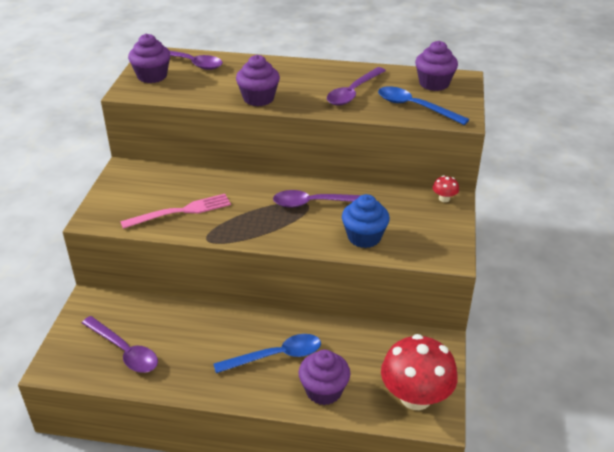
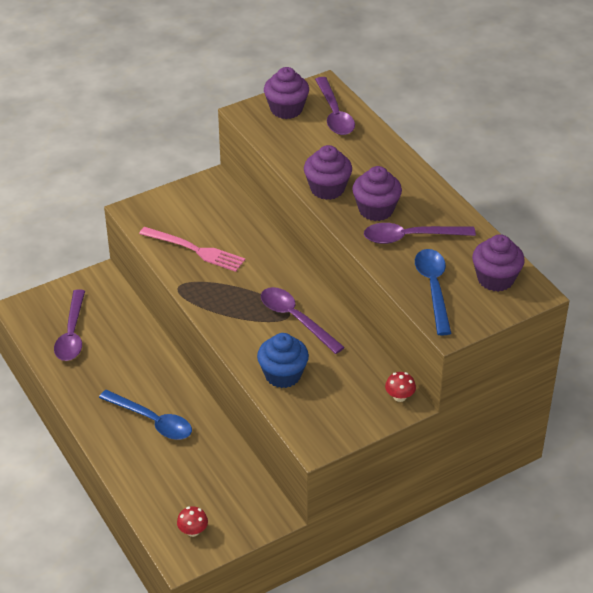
camera: 50 degrees right, 5 degrees up
purple cupcake [299,350,350,405] -> purple cupcake moved to [352,166,402,221]
red mushroom [381,334,458,410] -> red mushroom [177,506,208,537], size x0.41

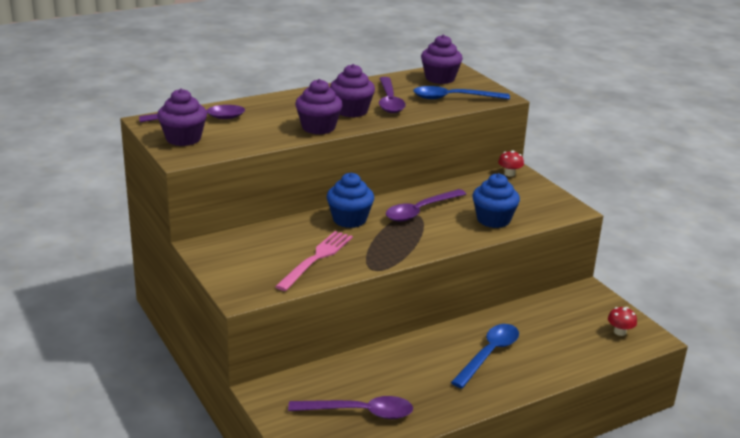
camera: 90 degrees left, 15 degrees down
none -> blue cupcake [327,173,374,228]

